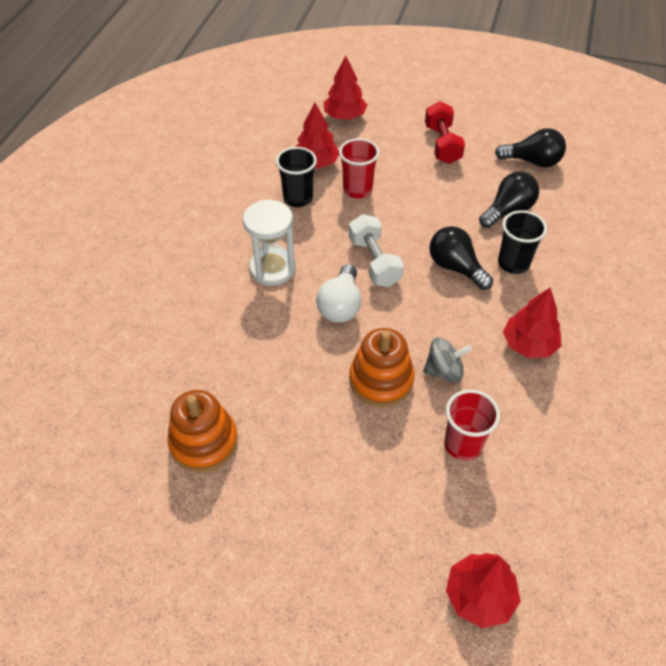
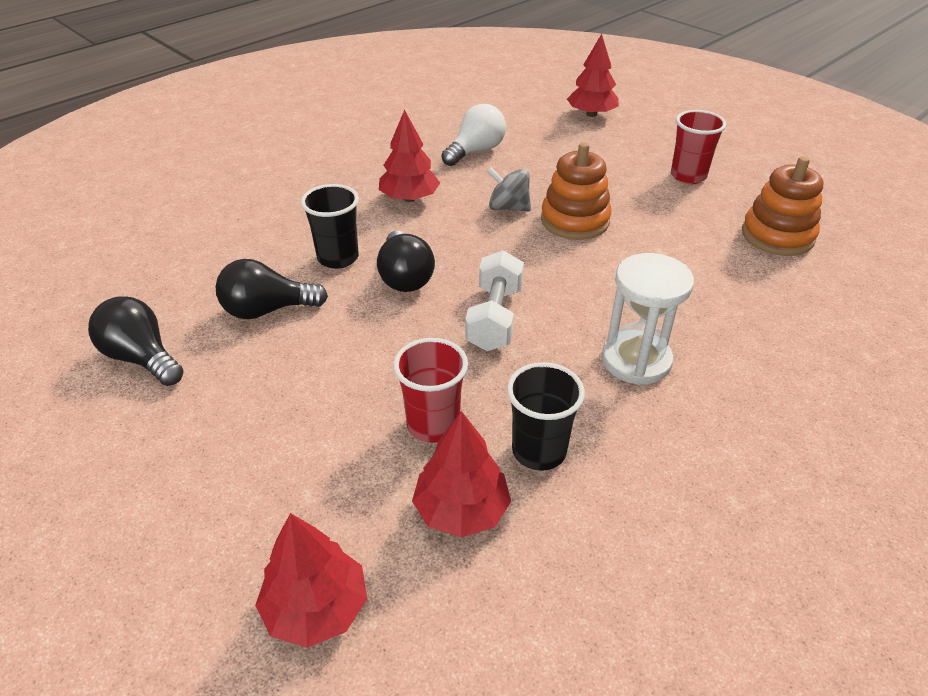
camera: 150 degrees left, 10 degrees down
white light bulb [316,264,361,323] -> white light bulb moved to [441,104,506,166]
red dumbbell [425,101,465,164] -> none
red cup [444,390,500,461] -> red cup moved to [671,110,726,184]

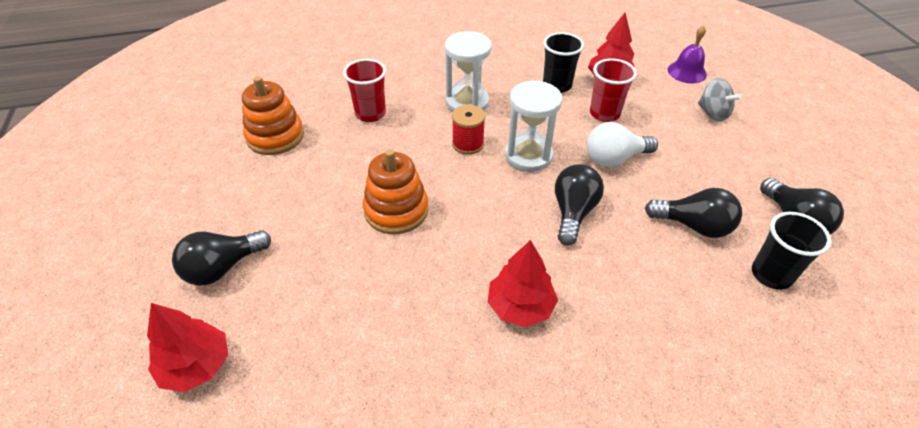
camera: 150 degrees left, 5 degrees up
red tree [255,513,367,648] -> purple bell [668,25,707,84]
black cup [301,184,359,269] -> black cup moved to [752,212,832,290]
white light bulb [441,104,506,166] -> white light bulb moved to [587,122,658,167]
white dumbbell [465,250,524,351] -> white hourglass [505,80,562,172]
grey spinning top [487,167,531,211] -> grey spinning top moved to [698,78,742,122]
red cup [671,110,726,184] -> red cup moved to [343,59,386,122]
none -> black light bulb [172,230,271,285]
none -> red spool [452,105,485,155]

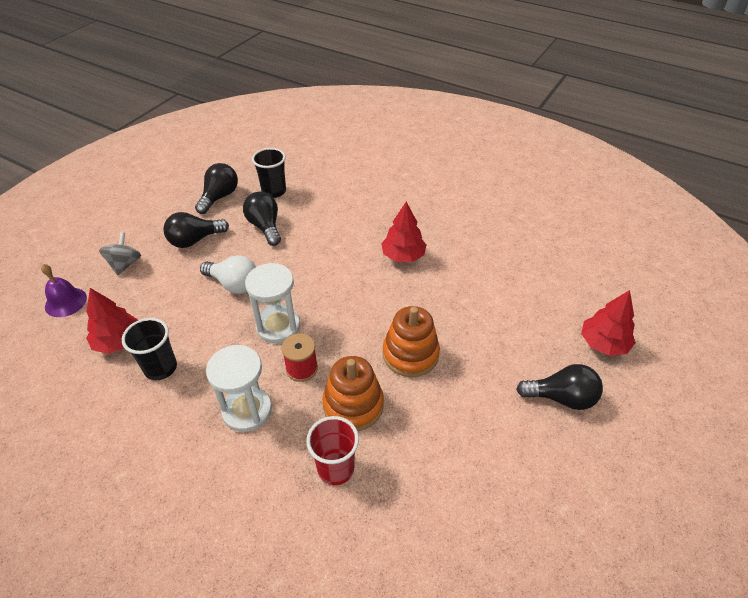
camera: 135 degrees left, 0 degrees up
orange stacking toy [242,76,304,155] -> orange stacking toy moved to [322,356,384,431]
black light bulb [555,164,604,246] -> black light bulb moved to [163,212,229,248]
red cup [590,58,637,122] -> none

